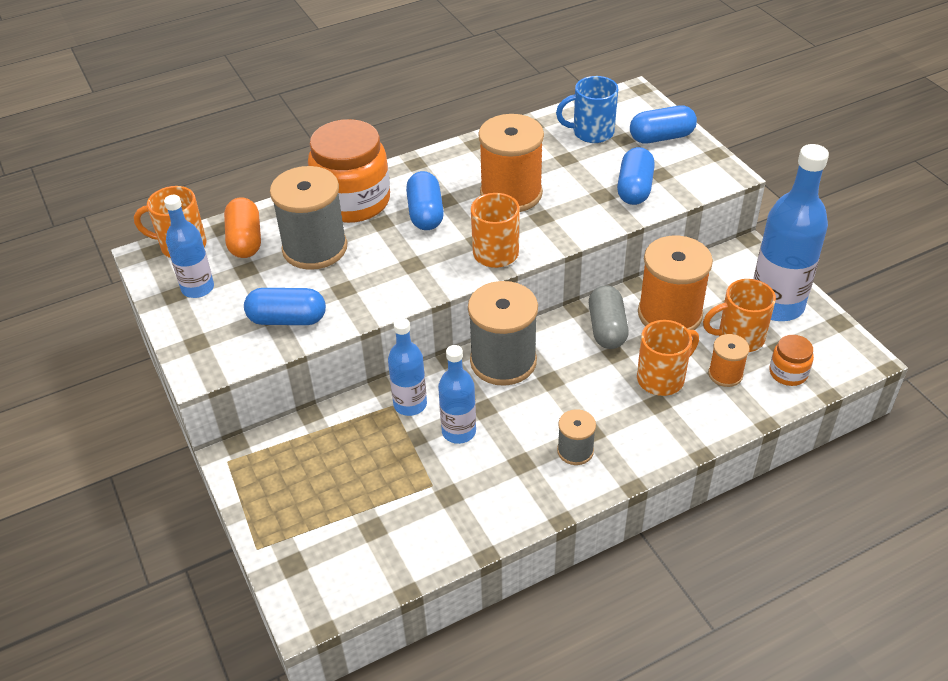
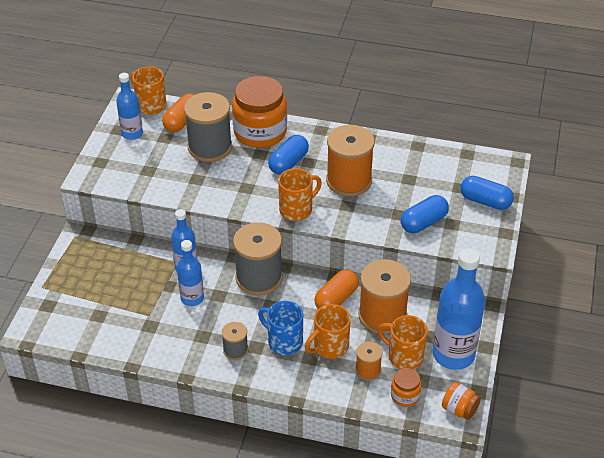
camera: 40 degrees right, 0 degrees up
blue capsule [244,288,326,325] -> none
blue mug [556,76,618,143] -> blue mug moved to [258,301,303,355]
grey capsule [589,285,629,349] -> orange capsule [314,269,359,309]
orange mug [637,320,699,396] -> orange mug turned 135 degrees clockwise [305,304,351,359]
none -> orange jar [442,382,481,420]

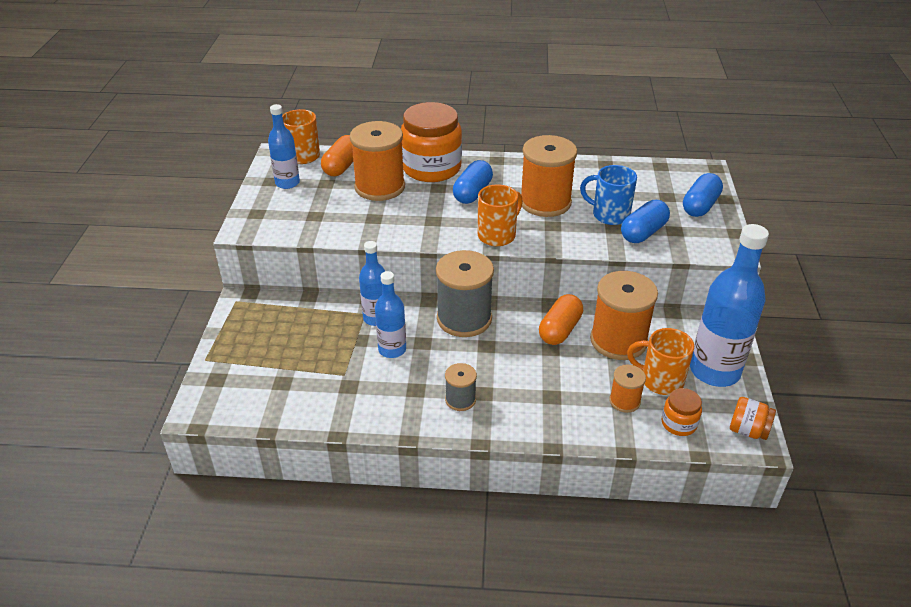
camera: 10 degrees left, 5 degrees down
grey spool [184,92,232,162] -> orange spool [350,121,405,201]
blue mug [258,301,303,355] -> blue mug moved to [580,165,637,225]
orange mug [305,304,351,359] -> none
blue capsule [460,176,514,210] -> blue capsule turned 75 degrees counterclockwise [683,173,723,217]

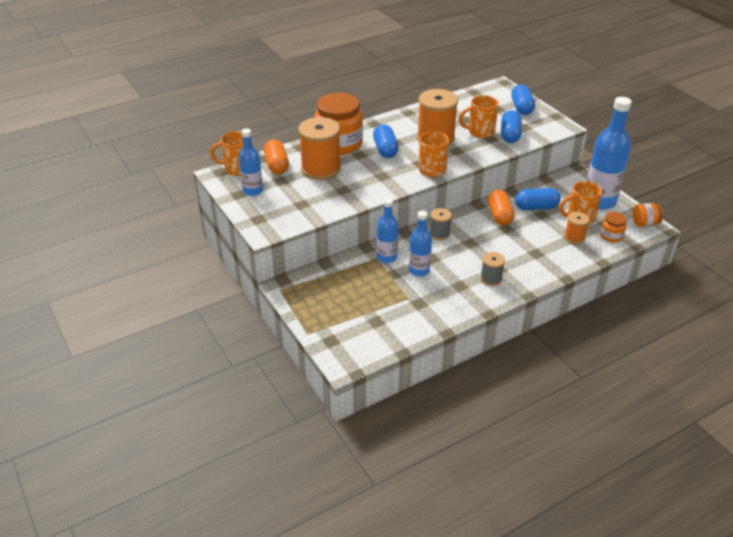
camera: 35 degrees left, 0 degrees up
grey spool [436,250,494,337] -> grey spool [430,208,452,240], size x0.51
blue mug [580,165,637,225] -> orange mug [459,95,499,138]
orange spool [590,271,658,360] -> blue capsule [515,188,561,210]

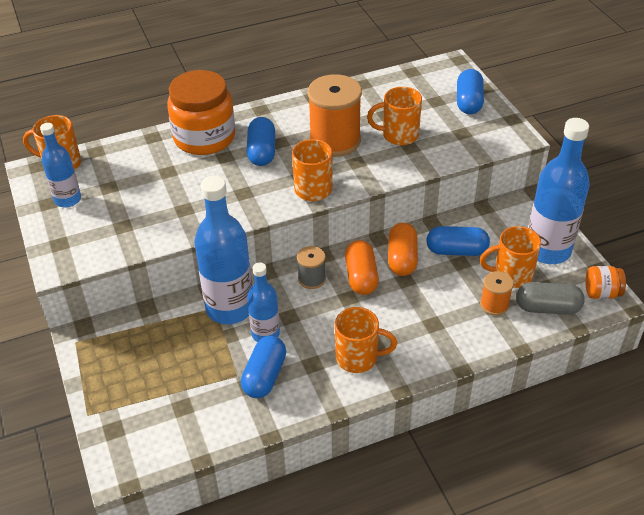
camera: 10 degrees right, 5 degrees up
orange capsule [264,140,289,174] -> orange capsule moved to [345,240,379,295]
orange spool [298,117,341,180] -> none
blue bottle [377,198,398,263] -> blue bottle [194,176,252,324], size x1.75
grey spool [480,252,505,286] -> orange mug [335,307,397,373]
blue capsule [501,110,522,143] -> blue capsule moved to [241,336,286,398]
orange jar [600,212,627,242] -> grey capsule [516,282,585,315]

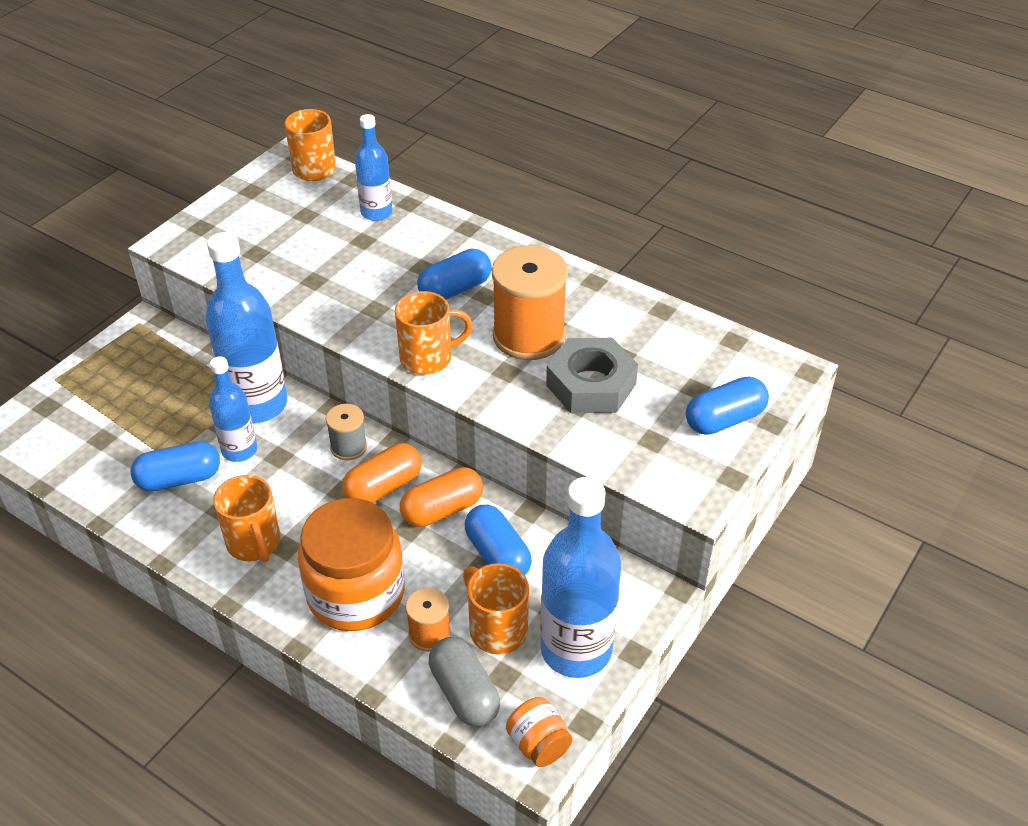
camera: 55 degrees right, 0 degrees up
blue bottle [40,123,81,207] -> blue bottle moved to [355,114,392,221]
orange jar [167,70,235,155] -> orange jar moved to [298,498,405,631]
orange mug [367,87,422,145] -> grey nut [546,338,638,413]

